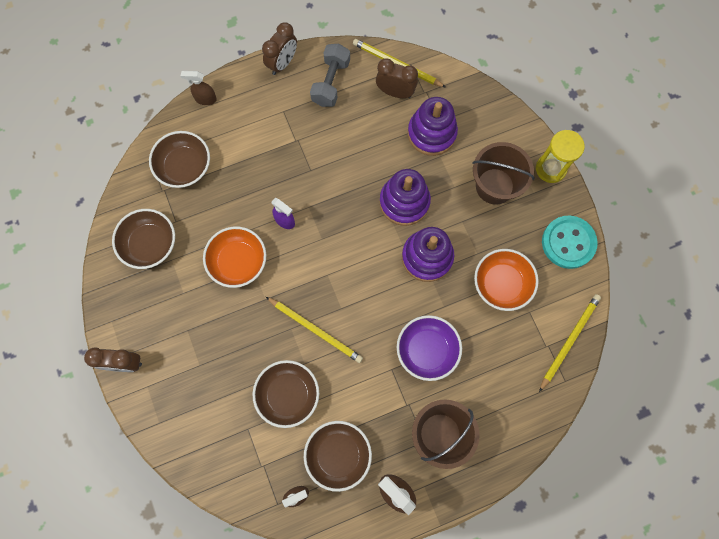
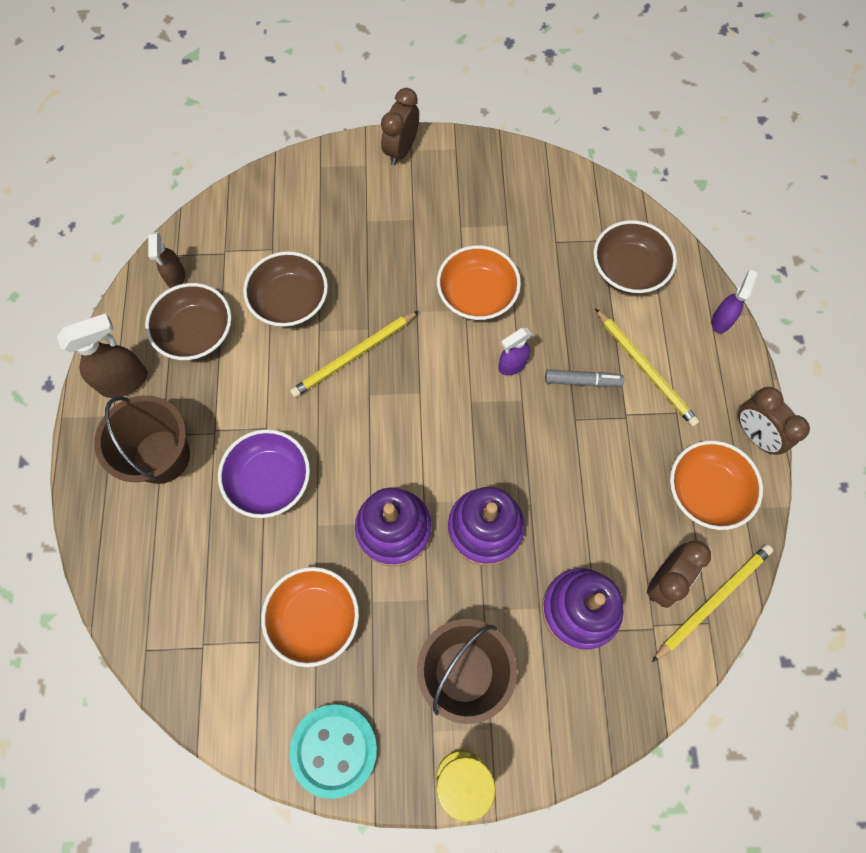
camera: 110 degrees right, 5 degrees down
brown bowl [112,209,175,269] -> none
brown spray bottle [181,71,217,105] -> purple spray bottle [712,270,758,333]
grey dumbbell [310,44,350,107] -> orange bowl [670,440,763,530]
yellow pencil [539,294,601,392] -> yellow pencil moved to [595,308,700,427]
none -> grey marker [545,369,624,387]

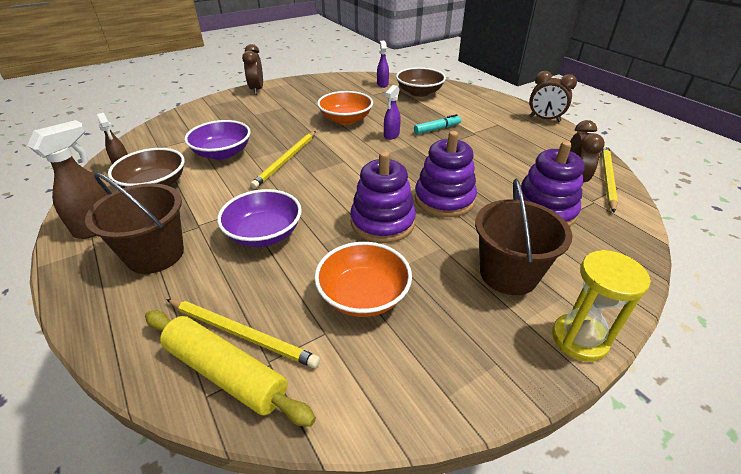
camera: 30 degrees left, 30 degrees down
brown bowl [243,251,328,327] -> purple bowl [184,120,251,160]
turquoise button [289,704,378,799] -> none
grey marker [545,369,624,387] -> turquoise marker [414,114,461,134]
yellow pencil [595,308,700,427] -> yellow pencil moved to [166,299,320,368]
orange bowl [670,440,763,530] -> none
purple spray bottle [712,270,758,333] -> purple spray bottle moved to [377,41,389,88]
none -> yellow rolling pin [145,310,316,427]

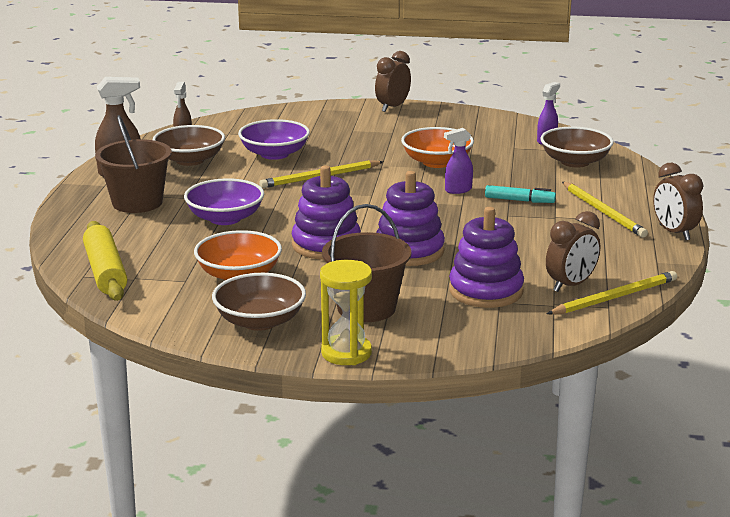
camera: 40 degrees right, 15 degrees down
yellow pencil [166,299,320,368] -> yellow pencil moved to [562,182,648,238]
none -> brown bowl [212,273,306,331]

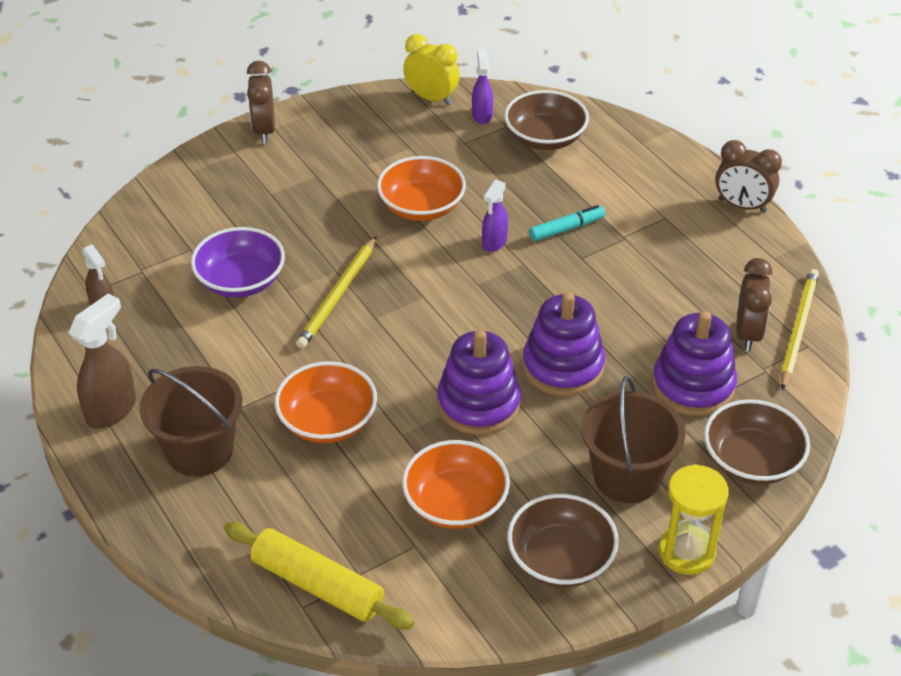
camera: 40 degrees left, 20 degrees up
brown bowl [152,125,225,166] -> brown bowl moved to [704,399,810,485]
purple bowl [184,178,264,225] -> orange bowl [275,361,377,443]
yellow pencil [562,182,648,238] -> none
none -> yellow clock [403,34,460,105]

